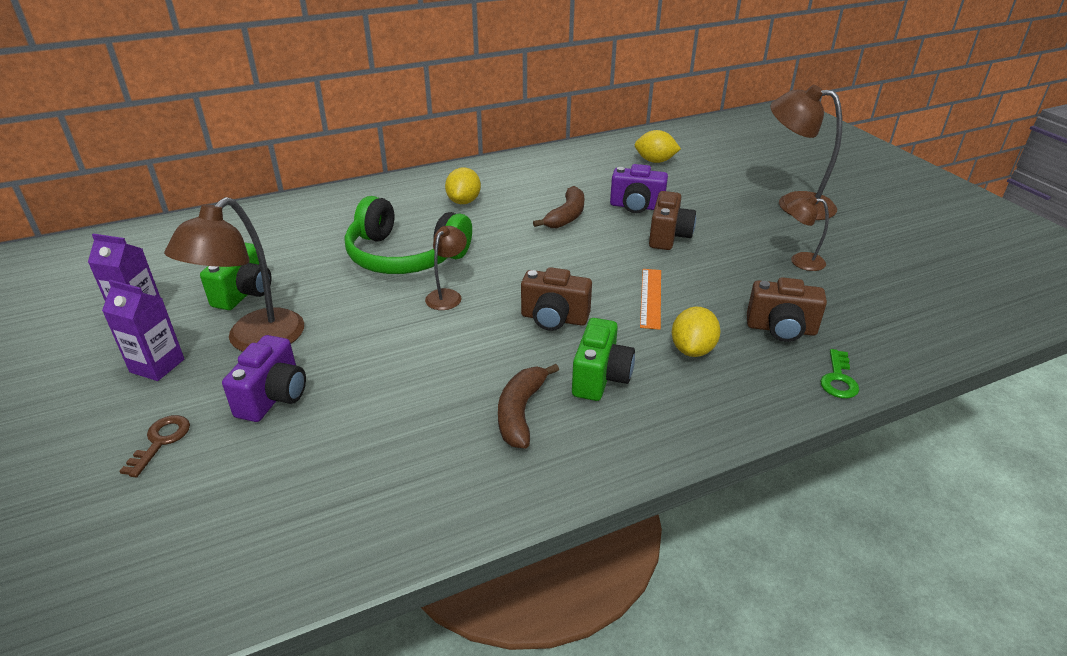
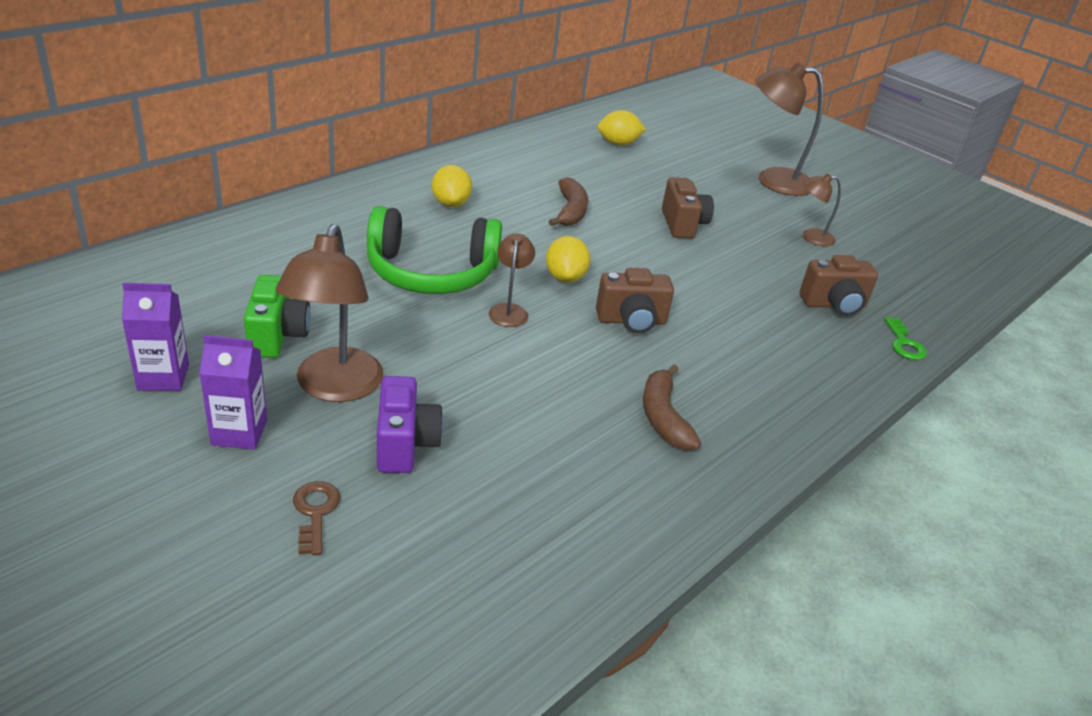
camera: 25 degrees left, 0 degrees up
green camera [572,318,635,401] -> none
purple camera [610,164,668,213] -> none
orange ruler [640,269,661,330] -> none
yellow lemon [672,307,721,357] -> yellow lemon moved to [546,236,590,283]

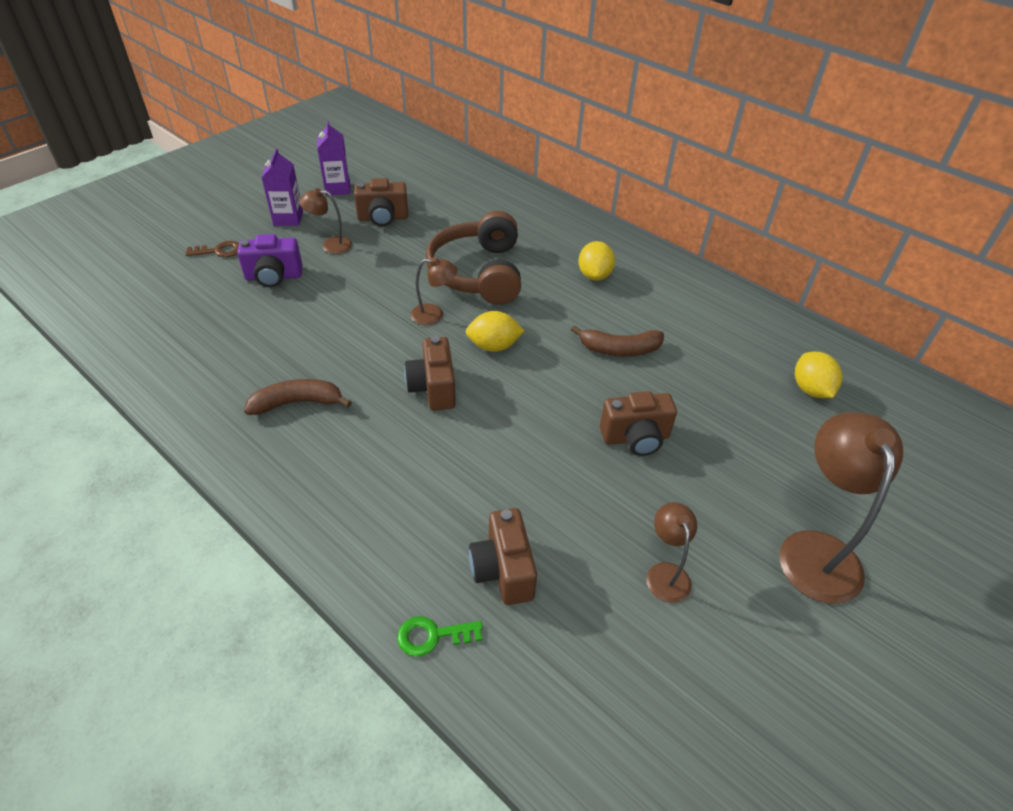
camera: 90 degrees right, 10 degrees up
green camera [244,275,311,358] -> brown camera [354,178,408,226]
brown lamp [276,224,384,402] -> brown lamp [299,188,352,254], size x0.53
green headphones [367,206,502,294] -> brown headphones [426,211,521,305]
yellow lemon [432,165,472,207] -> yellow lemon turned 75 degrees counterclockwise [578,241,615,281]

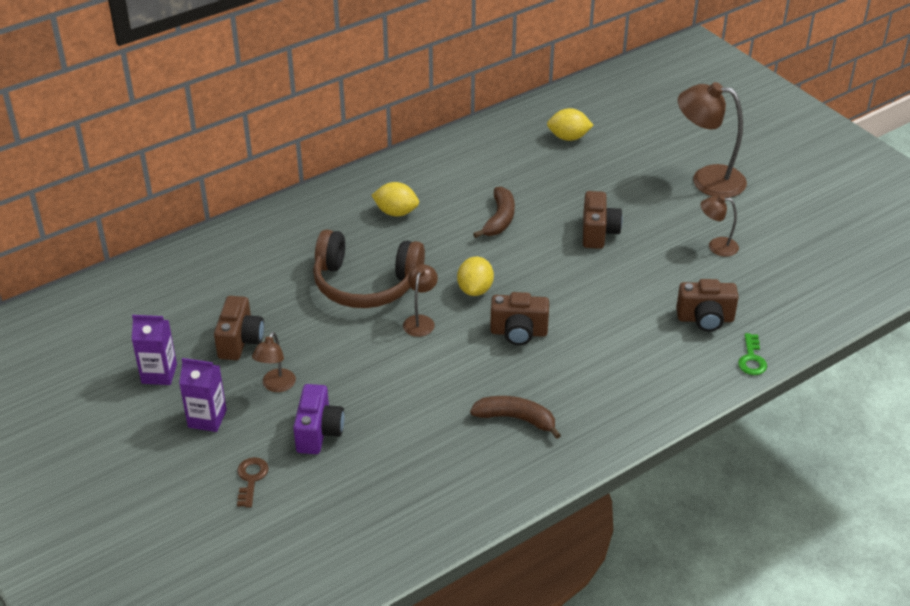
camera: 75 degrees left, 5 degrees down
brown banana [244,379,352,415] -> brown banana turned 105 degrees clockwise [470,396,561,439]

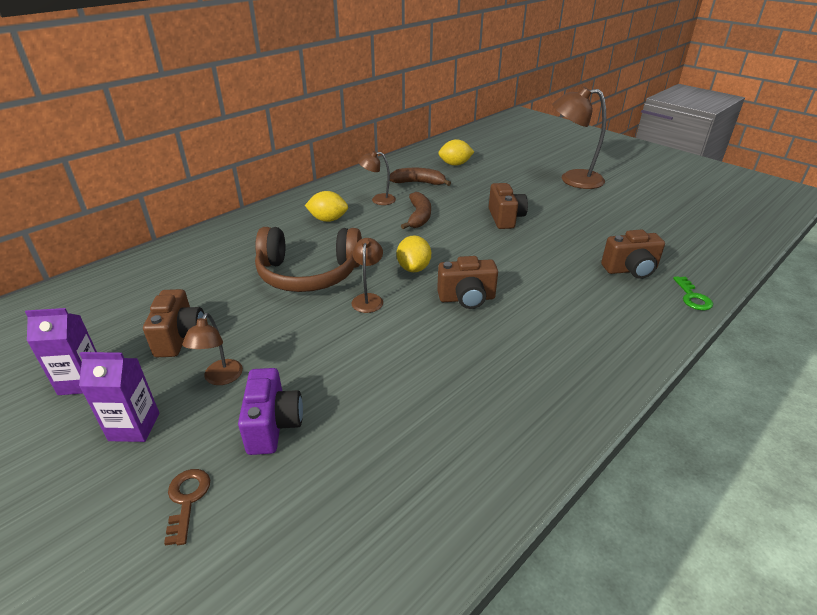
camera: 10 degrees left, 5 degrees down
brown banana [470,396,561,439] -> brown banana moved to [390,168,451,186]
brown lamp [701,195,739,257] -> brown lamp moved to [358,151,396,205]

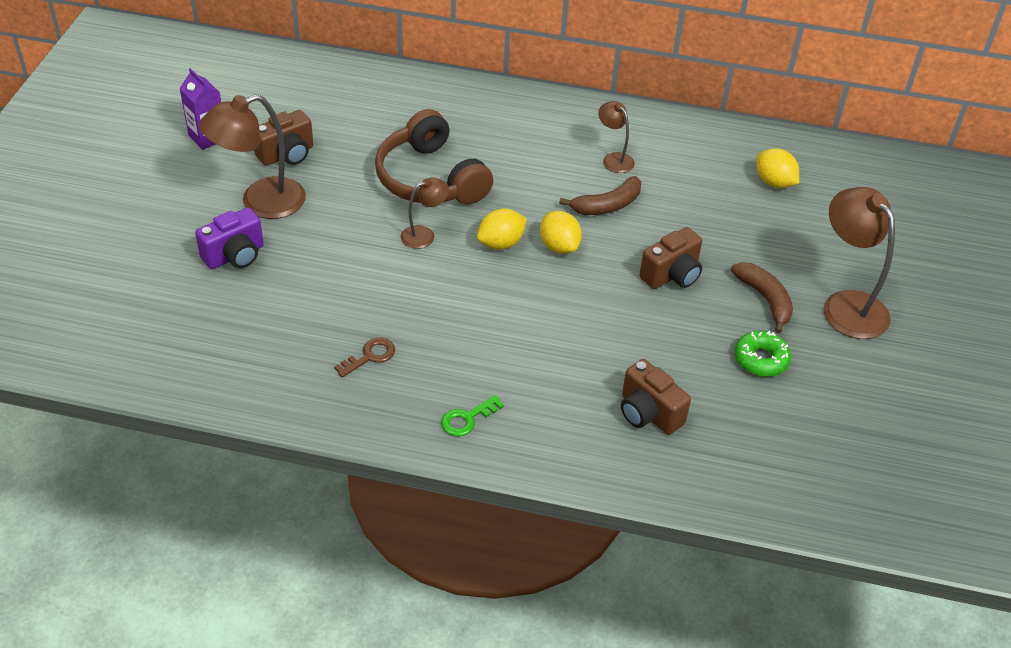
camera: 55 degrees right, 10 degrees up
purple carton [79,352,160,442] -> none
brown key [164,469,210,546] -> brown key moved to [334,338,395,378]
brown lamp [182,313,243,385] -> brown lamp [199,94,306,219], size x1.89
yellow lemon [305,191,348,222] -> yellow lemon moved to [540,211,582,254]
brown banana [390,168,451,186] -> brown banana moved to [731,262,793,334]
brown camera [437,256,498,309] -> none
green key [673,276,713,310] -> green key moved to [441,395,504,436]
none -> green donut [735,331,791,377]

